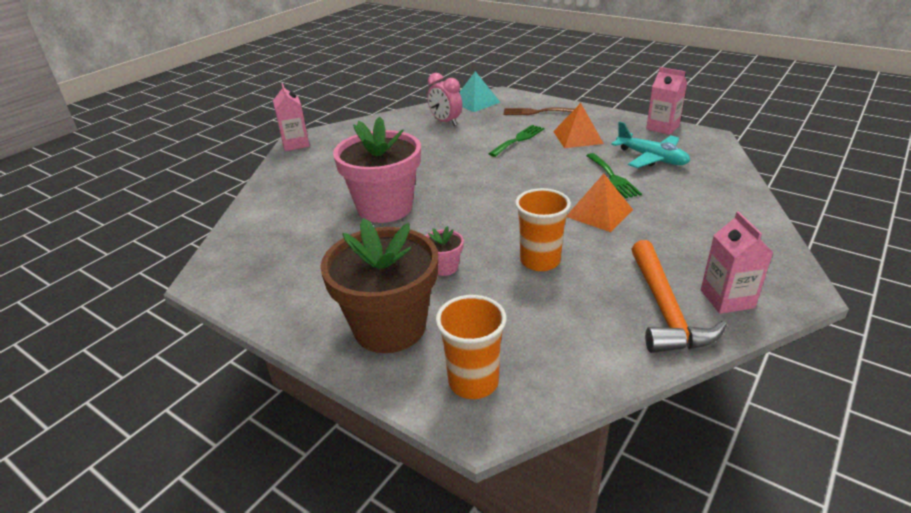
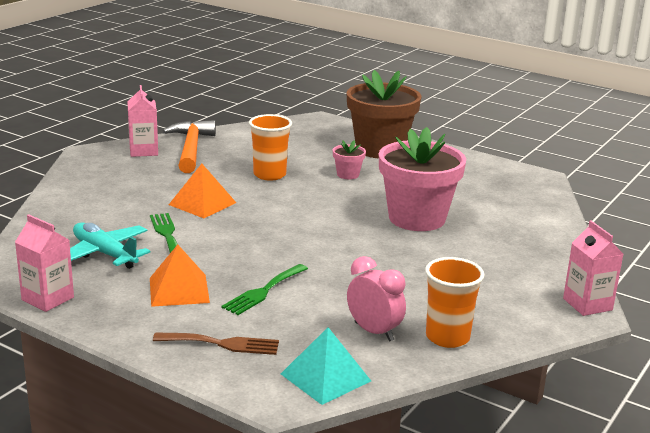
camera: 175 degrees right, 10 degrees down
orange cup [436,295,507,399] -> orange cup moved to [425,257,484,348]

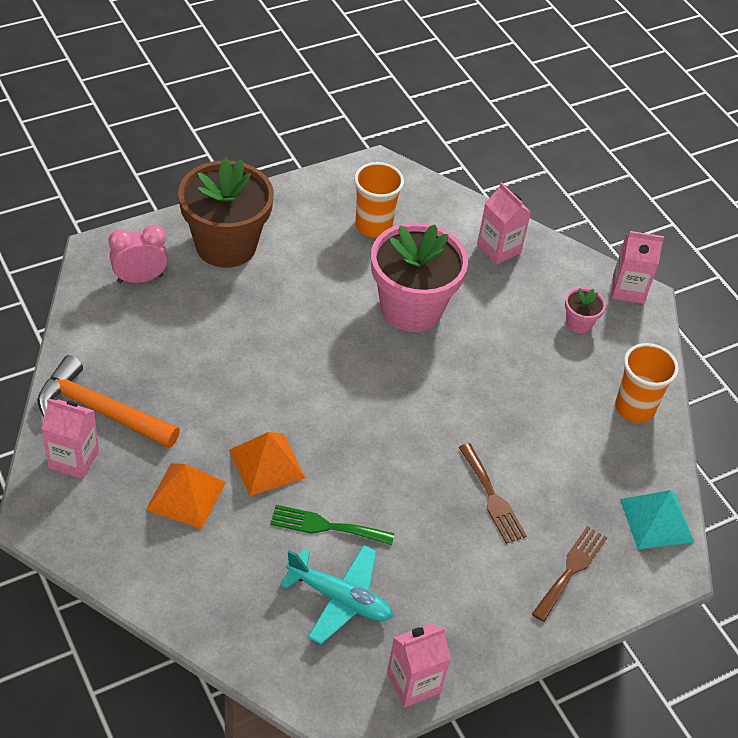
camera: 65 degrees left, 25 degrees up
turquoise plane [70,223,150,269] -> turquoise plane turned 135 degrees counterclockwise [280,545,393,644]
orange pyramid [150,244,210,307] -> orange pyramid moved to [146,463,226,529]
green fork [221,264,308,315] -> brown fork [458,443,527,544]
orange cup [249,114,292,181] -> orange cup moved to [354,162,404,238]
pink flower pot [333,140,366,179] -> pink flower pot moved to [565,287,606,333]
pink clock [347,256,406,341] -> pink clock moved to [109,225,168,283]
none -> pink carton [477,182,531,264]

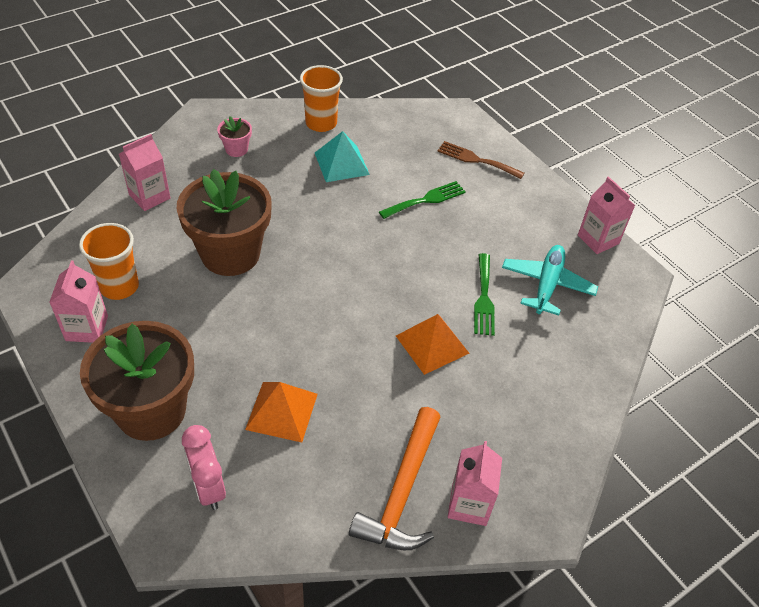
camera: 95 degrees left, 0 degrees up
orange pyramid [146,463,226,529] -> orange pyramid moved to [245,382,318,443]
pink flower pot [371,222,468,332] -> brown flower pot [177,169,272,276]
brown fork [458,443,527,544] -> green fork [379,181,466,219]
pink carton [612,231,664,304] -> pink carton moved to [49,260,108,343]
turquoise pyramid [620,490,694,549] -> turquoise pyramid moved to [315,131,370,182]

